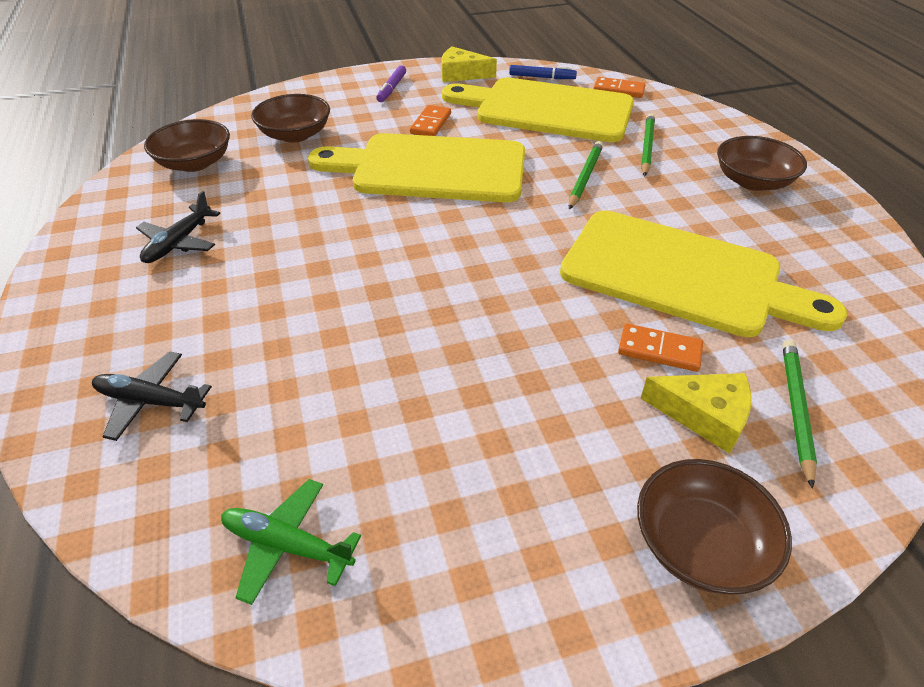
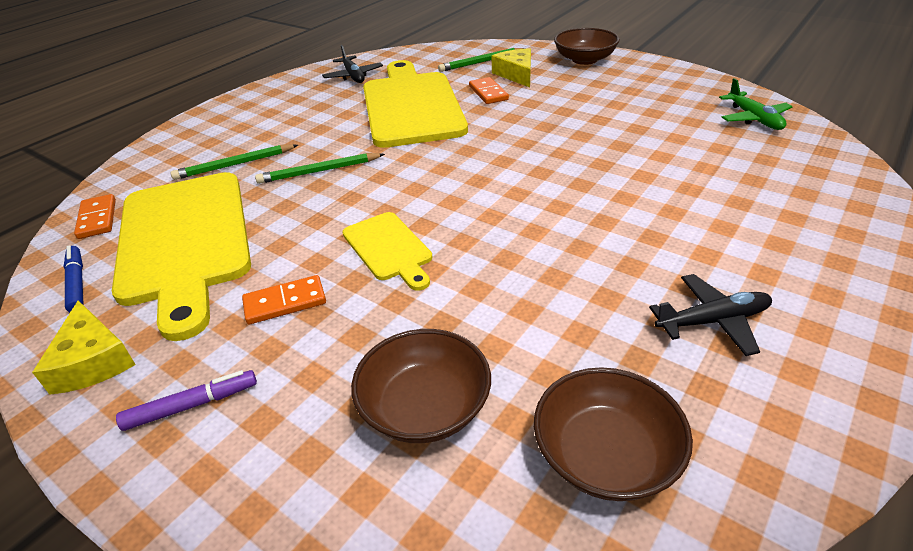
camera: 125 degrees left, 5 degrees down
black plane [92,351,212,441] -> black plane moved to [322,45,383,83]
yellow cutting board [308,133,525,202] -> yellow cutting board [342,212,432,291], size x0.48
brown bowl [717,136,807,191] -> none

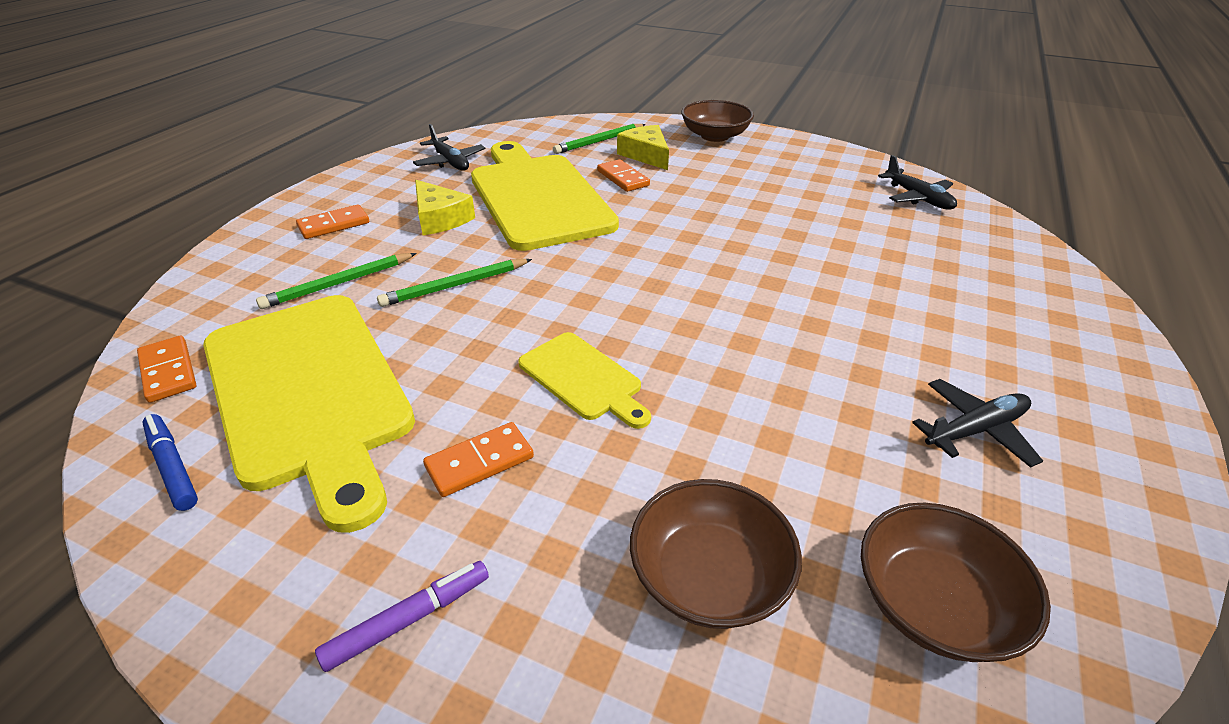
camera: 15 degrees left, 0 degrees up
yellow cheese [32,300,136,395] -> yellow cheese moved to [415,180,475,235]
green plane [719,78,793,130] -> black plane [878,155,957,210]
none -> orange domino [296,204,369,239]

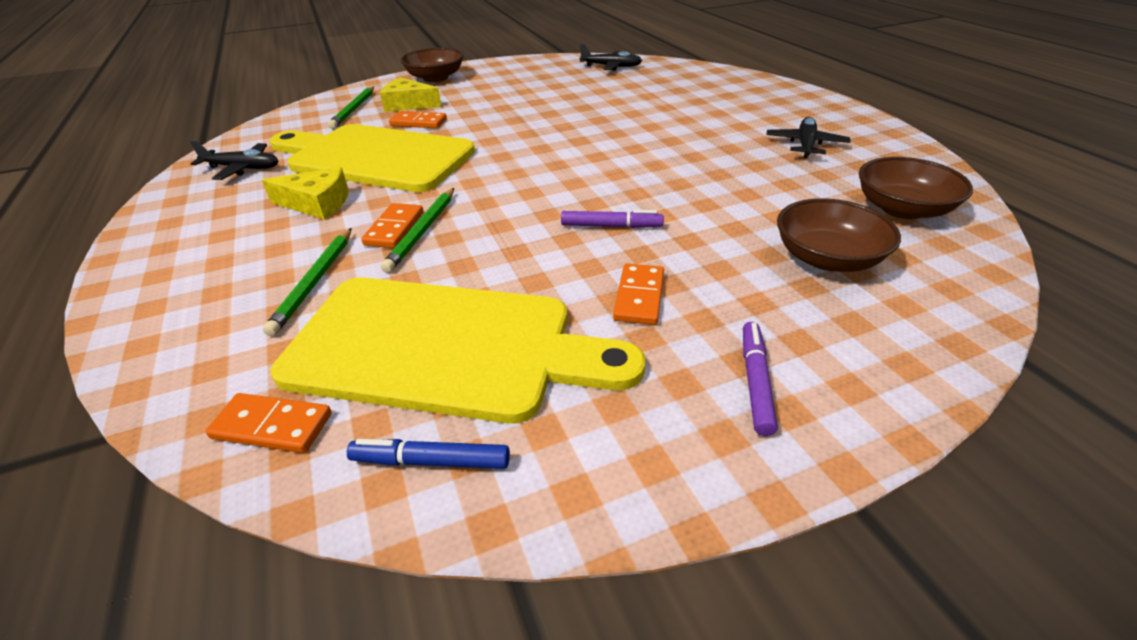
camera: 45 degrees left, 0 degrees up
orange domino [296,204,369,239] -> orange domino moved to [361,203,423,248]
yellow cutting board [518,332,651,429] -> purple marker [561,210,664,228]

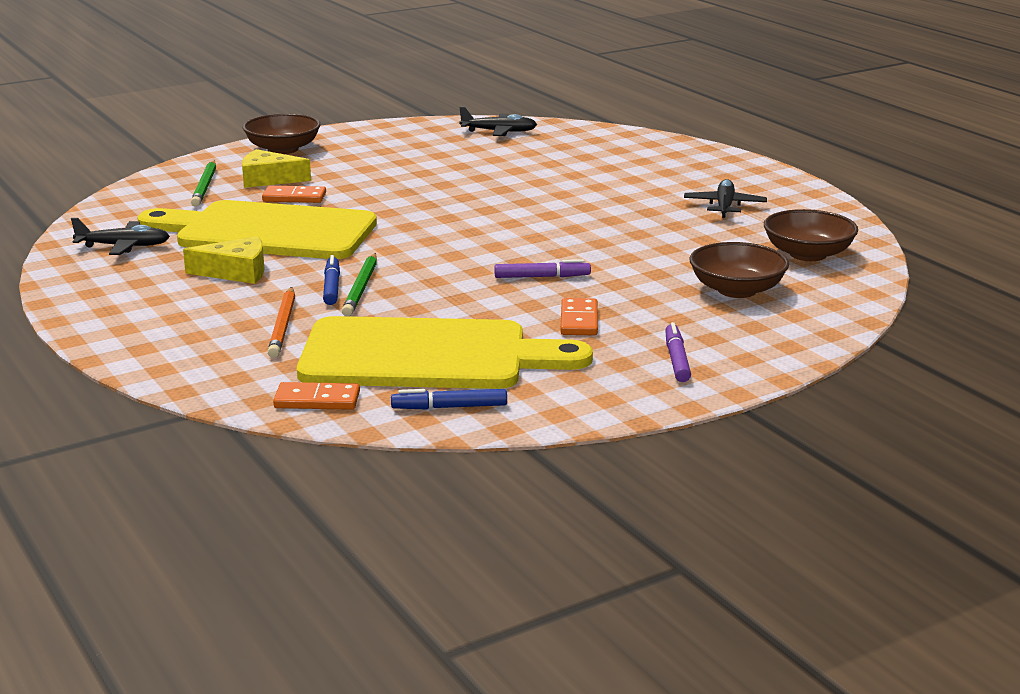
camera: 10 degrees left, 15 degrees down
green pencil [263,228,352,336] -> orange pencil [268,287,295,358]
orange domino [361,203,423,248] -> blue marker [323,255,340,305]

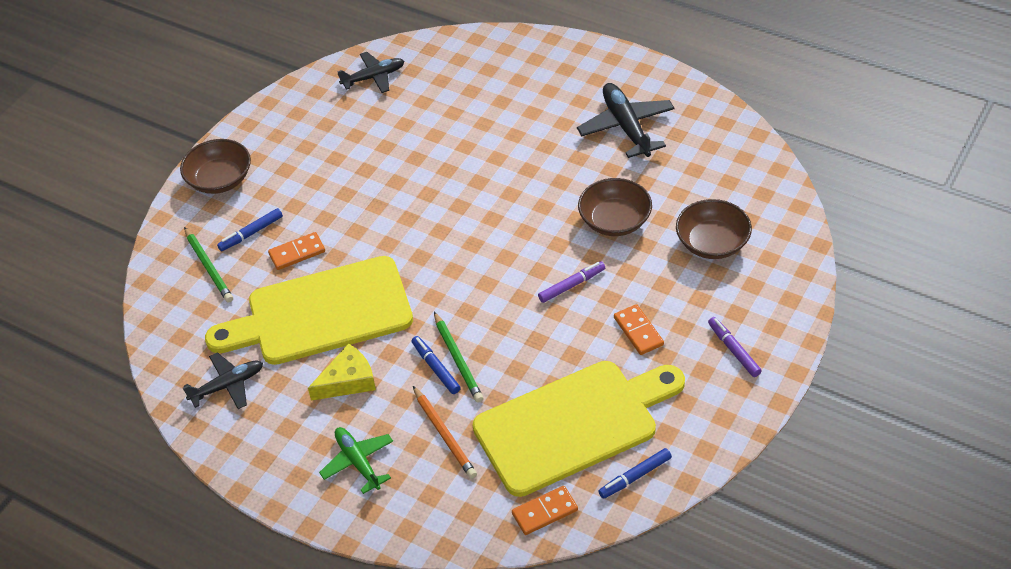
camera: 25 degrees left, 25 degrees up
yellow cheese [242,149,311,188] -> blue marker [217,208,283,251]
black plane [684,179,767,218] -> black plane [577,83,675,158], size x1.50
brown bowl [764,209,858,261] -> brown bowl moved to [578,178,652,236]
none -> green plane [319,427,393,494]

